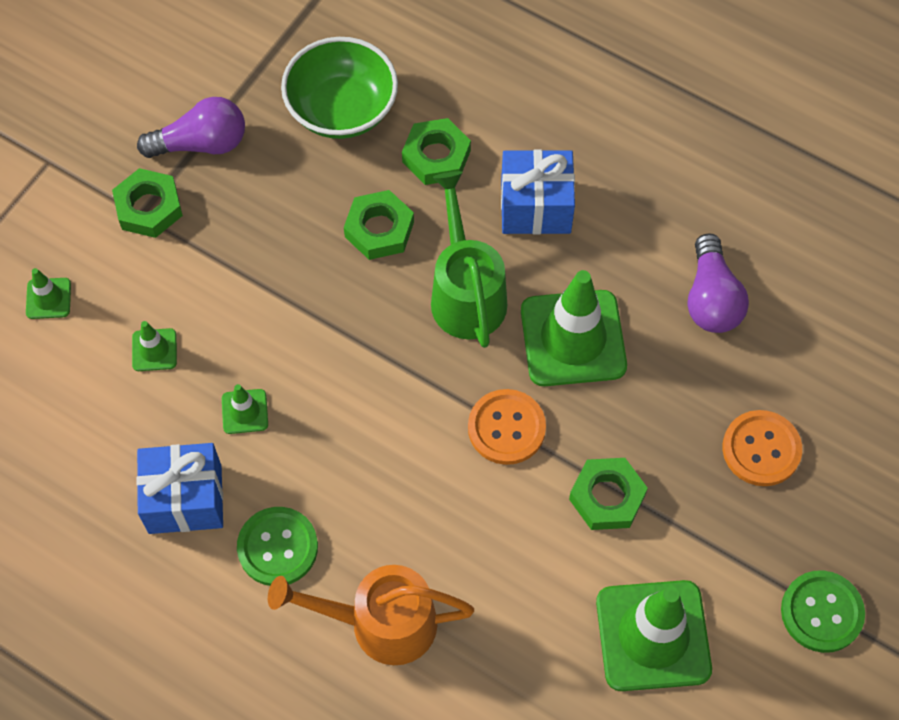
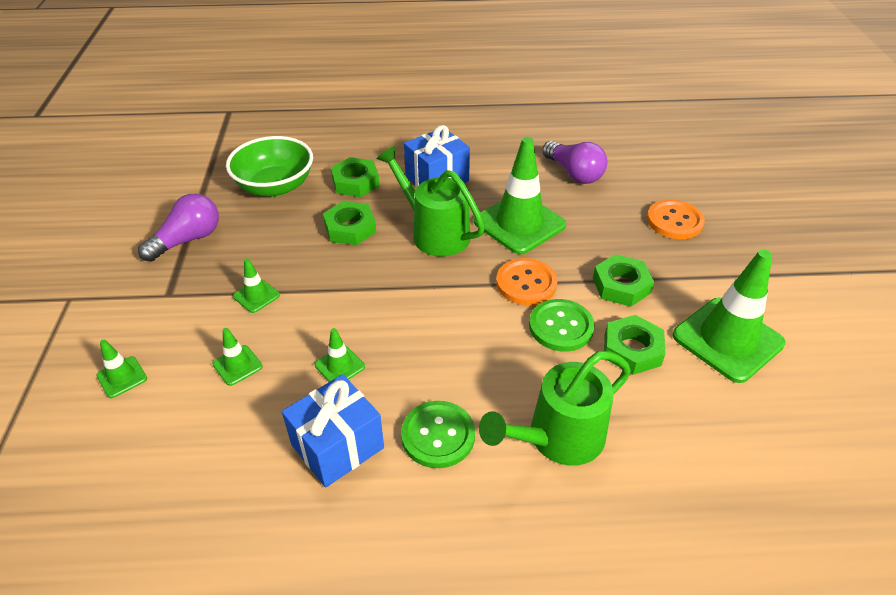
camera: 35 degrees left, 20 degrees down
green nut [112,168,183,238] -> green nut moved to [604,315,665,375]
orange watering can [268,565,474,665] -> green watering can [479,351,631,466]
green button [781,570,865,653] -> green button moved to [529,299,595,352]
none -> green traffic cone [233,258,280,313]

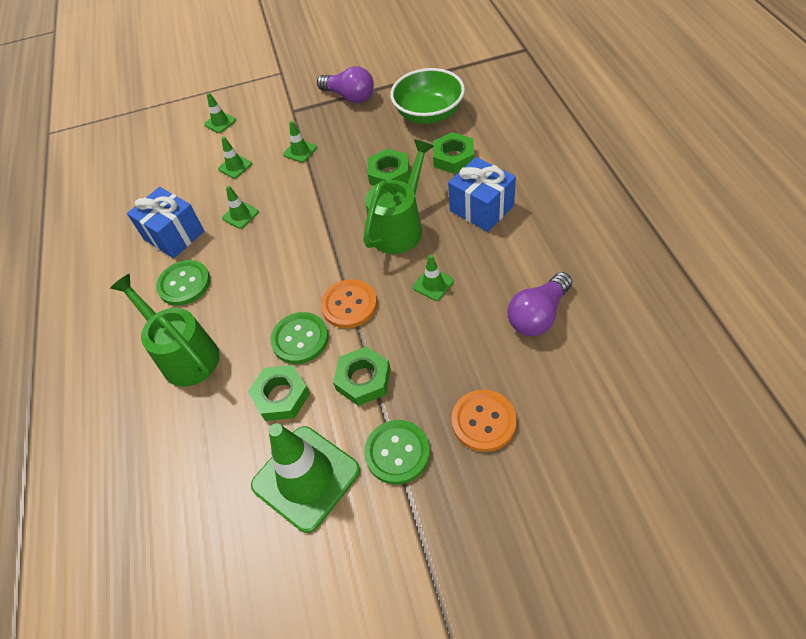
camera: 85 degrees right, 10 degrees up
green traffic cone [474,137,566,254] -> green traffic cone [413,255,454,301], size x0.45
none -> green button [364,420,430,485]

